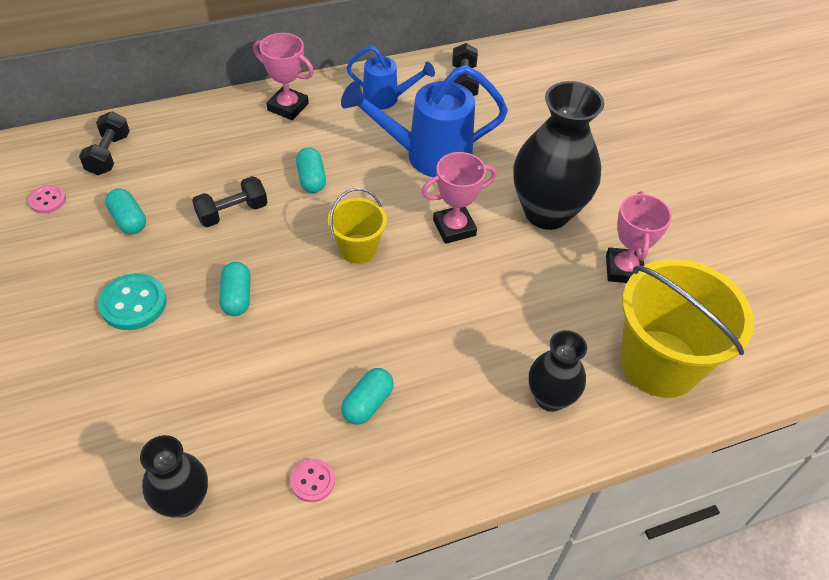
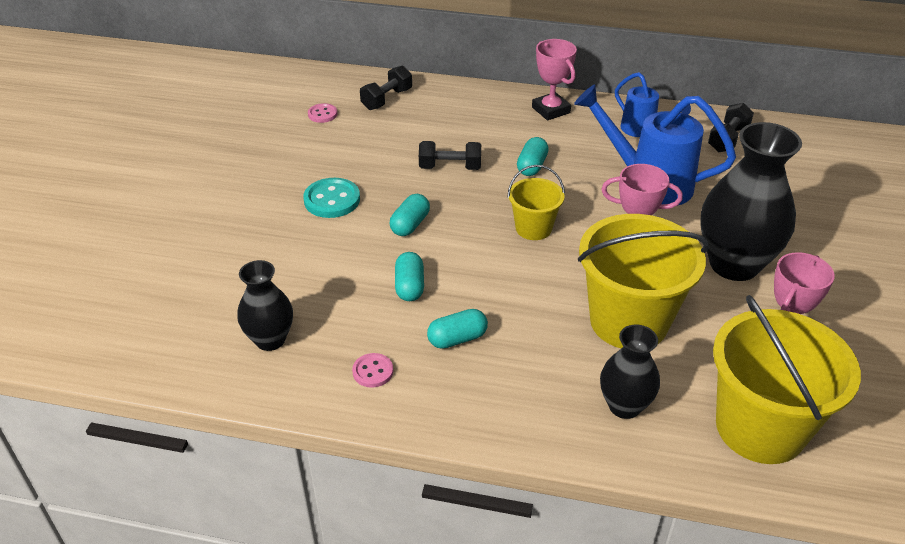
camera: 35 degrees right, 10 degrees down
turquoise capsule [105,188,146,234] -> turquoise capsule moved to [395,252,424,301]
none -> yellow bucket [578,214,709,348]

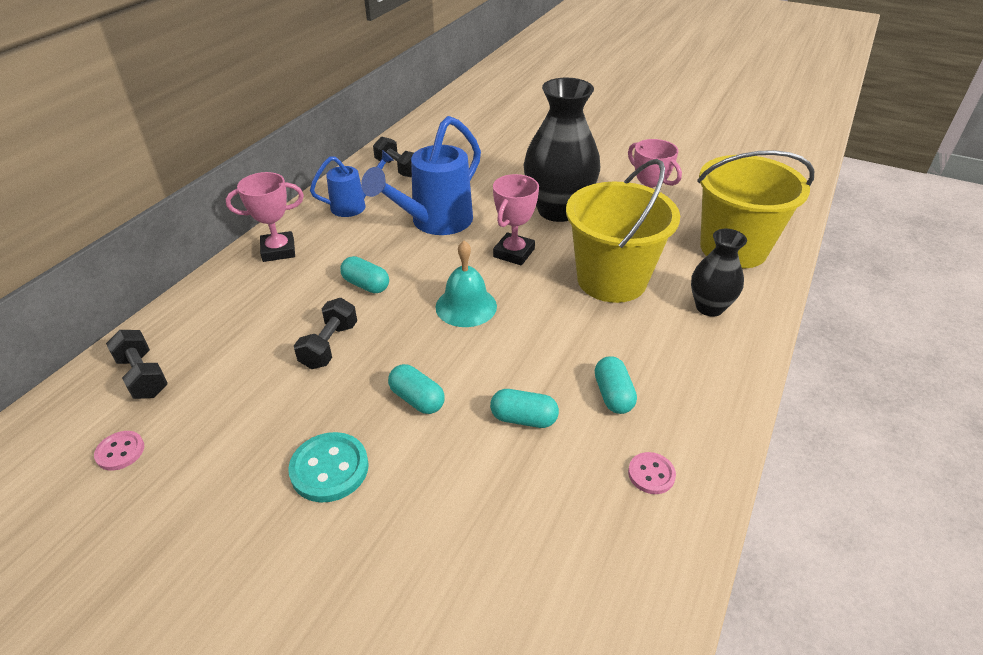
camera: 75 degrees left, 0 degrees up
black vase [237,260,293,351] -> none
yellow bucket [507,165,565,240] -> turquoise bell [436,241,497,327]

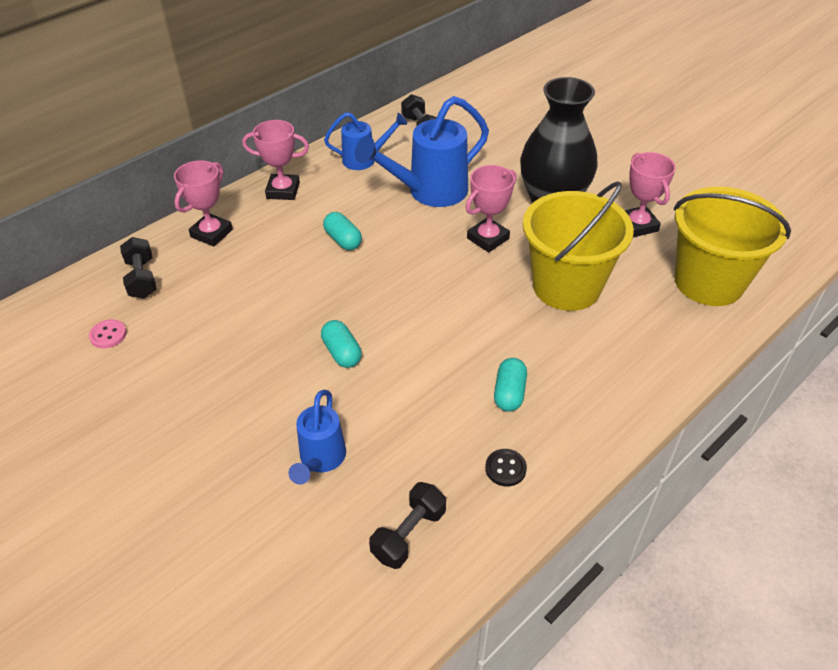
camera: 20 degrees right, 5 degrees up
turquoise button [288,432,369,503] -> none
black dumbbell [294,298,357,369] -> black dumbbell moved to [369,482,446,569]
turquoise bell [436,241,497,327] -> none
turquoise capsule [490,389,559,428] -> none
pink button [628,452,676,494] -> black button [485,449,527,486]
black vase [691,229,747,316] -> none
none -> pink trophy [174,160,233,247]
none -> blue watering can [289,390,346,485]

